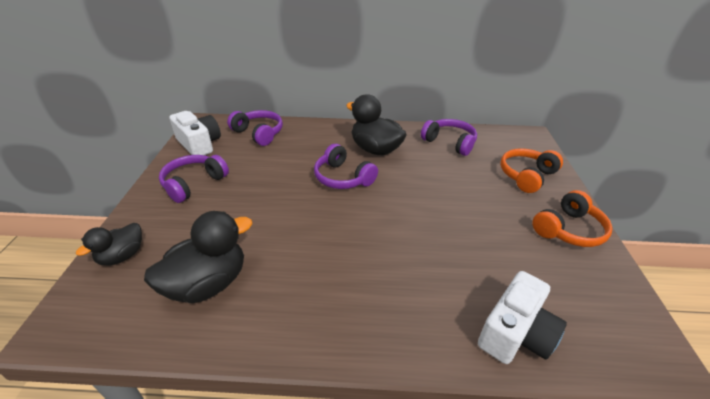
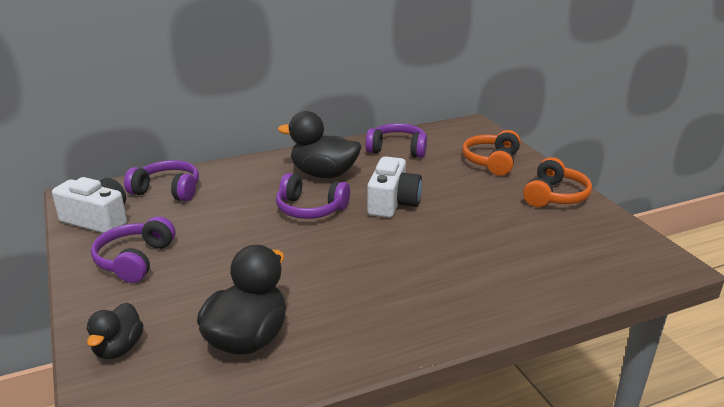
camera: 25 degrees left, 10 degrees down
white camera [478,271,567,364] -> white camera moved to [367,156,422,218]

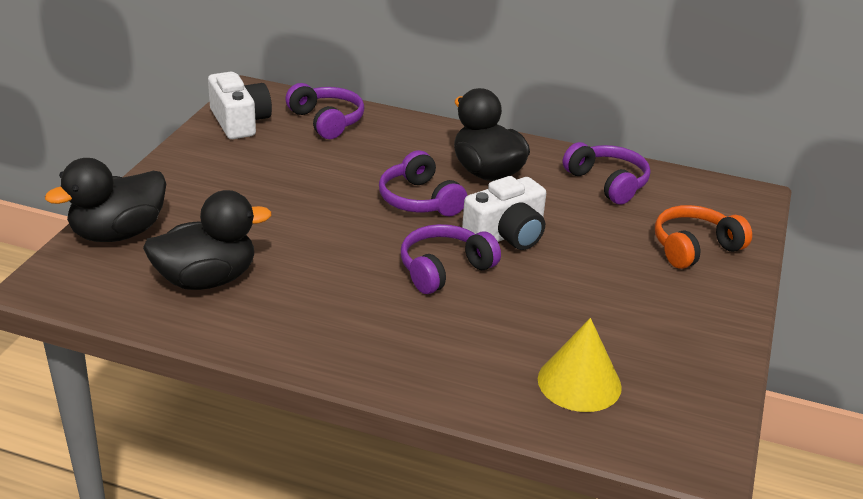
camera: 40 degrees right, 5 degrees up
black duck [86,302,144,359] -> black duck [45,158,166,242], size x1.69
purple headphones [91,216,175,283] -> purple headphones moved to [401,224,501,294]
orange headphones [523,157,592,207] -> none
none -> yellow cone [538,318,622,412]

